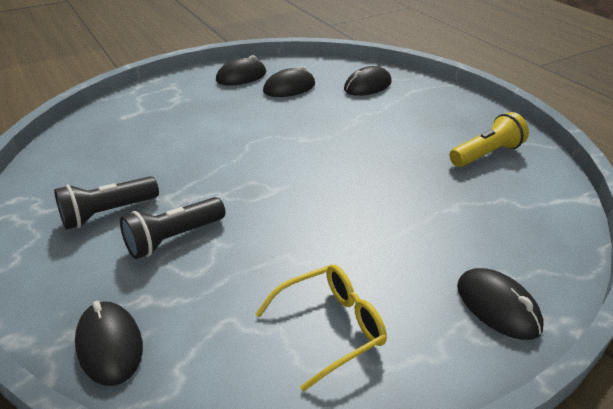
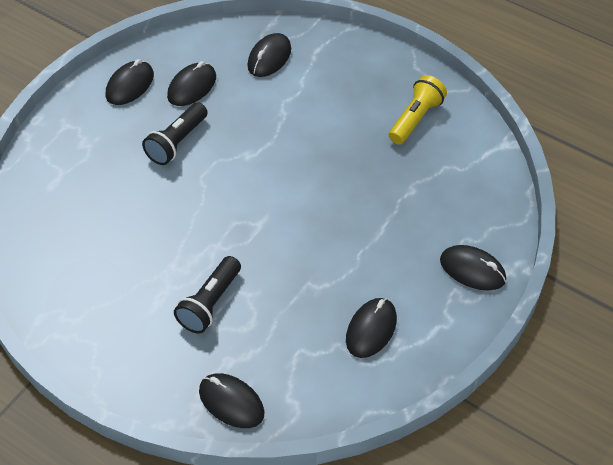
camera: 25 degrees left, 15 degrees up
black flashlight [54,176,159,230] -> black flashlight moved to [142,102,208,165]
yellow glasses [256,265,387,392] -> black mouse [346,298,397,358]

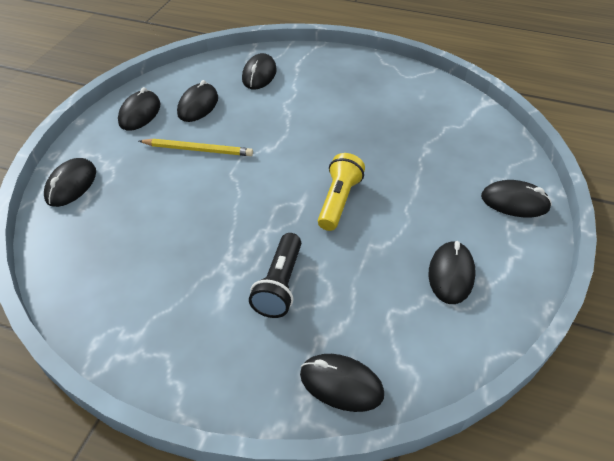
camera: 15 degrees left, 5 degrees down
black flashlight [142,102,208,165] -> yellow pencil [139,139,253,156]
yellow flashlight [389,75,447,145] -> yellow flashlight moved to [318,153,365,231]
none -> black mouse [44,158,96,207]

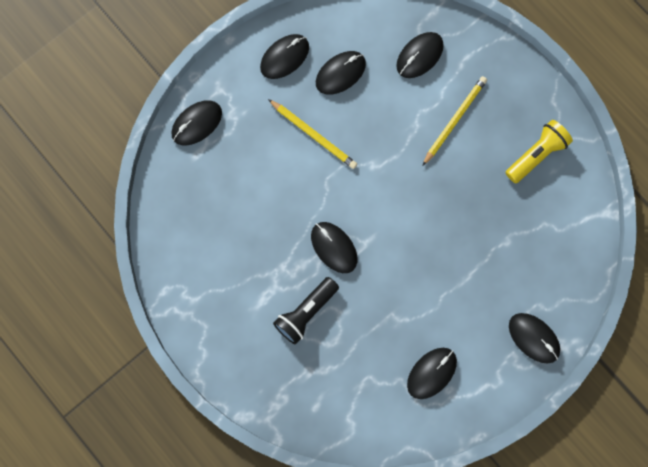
camera: 30 degrees right, 30 degrees up
black mouse [300,354,384,412] -> black mouse moved to [311,222,357,273]
yellow flashlight [318,153,365,231] -> yellow flashlight moved to [505,120,573,184]
none -> yellow pencil [422,76,487,166]

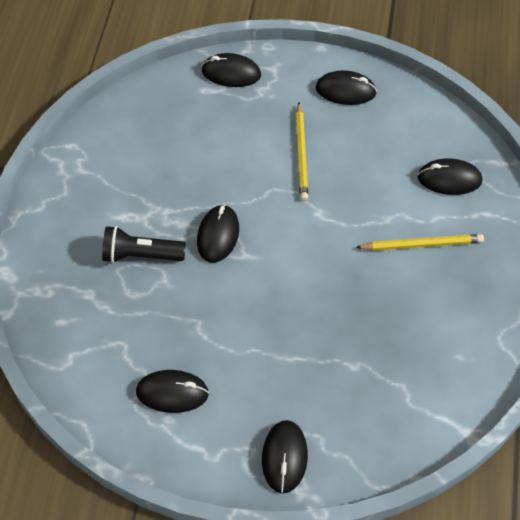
camera: 50 degrees right, 20 degrees down
black mouse [316,51,366,95] -> none
yellow flashlight [505,120,573,184] -> none

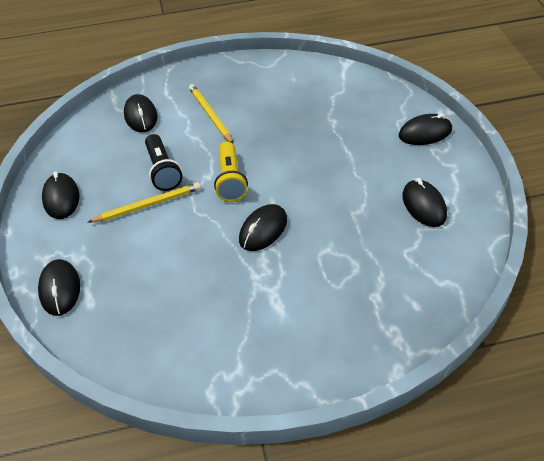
camera: 110 degrees left, 10 degrees down
black flashlight [102,226,186,263] -> black flashlight moved to [145,134,182,191]
black mouse [197,204,239,263] -> black mouse turned 45 degrees counterclockwise [239,204,287,251]
none -> yellow flashlight [214,142,248,202]

